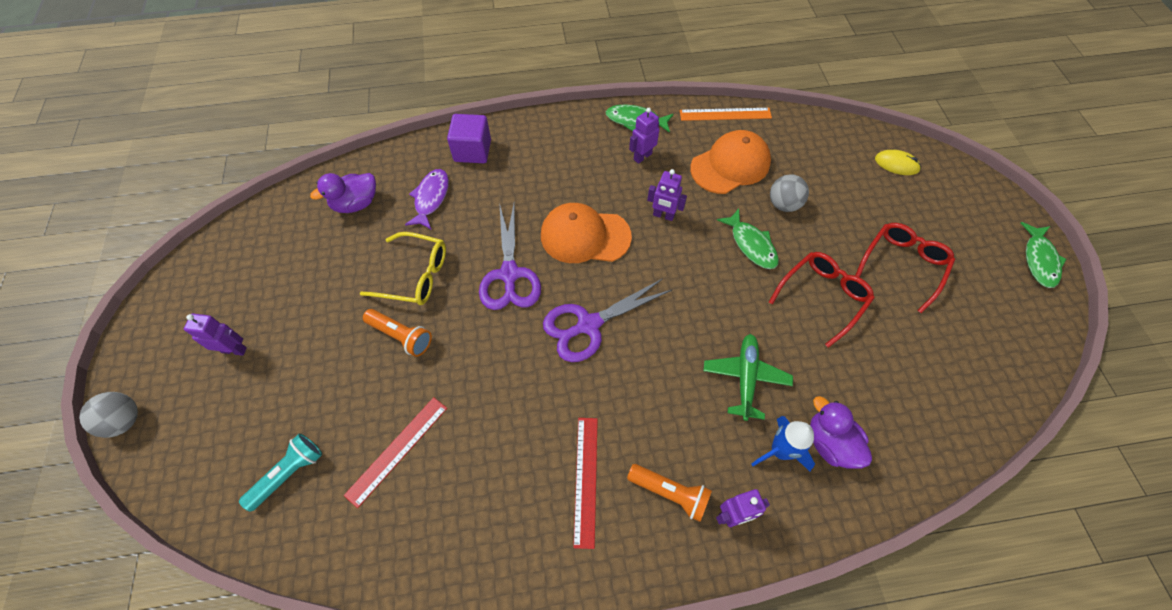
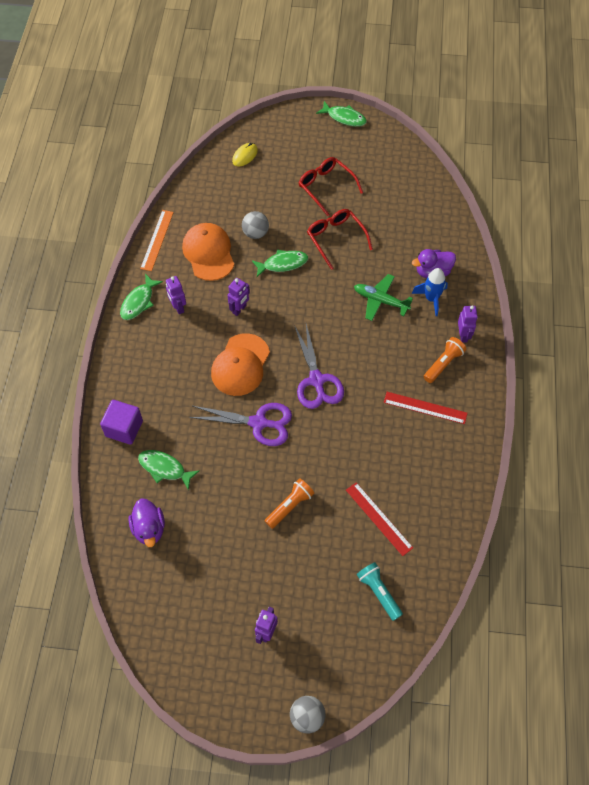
camera: 75 degrees left, 0 degrees up
yellow glasses [360,232,446,305] -> none
purple fish [405,169,449,229] -> green fish [138,450,200,490]

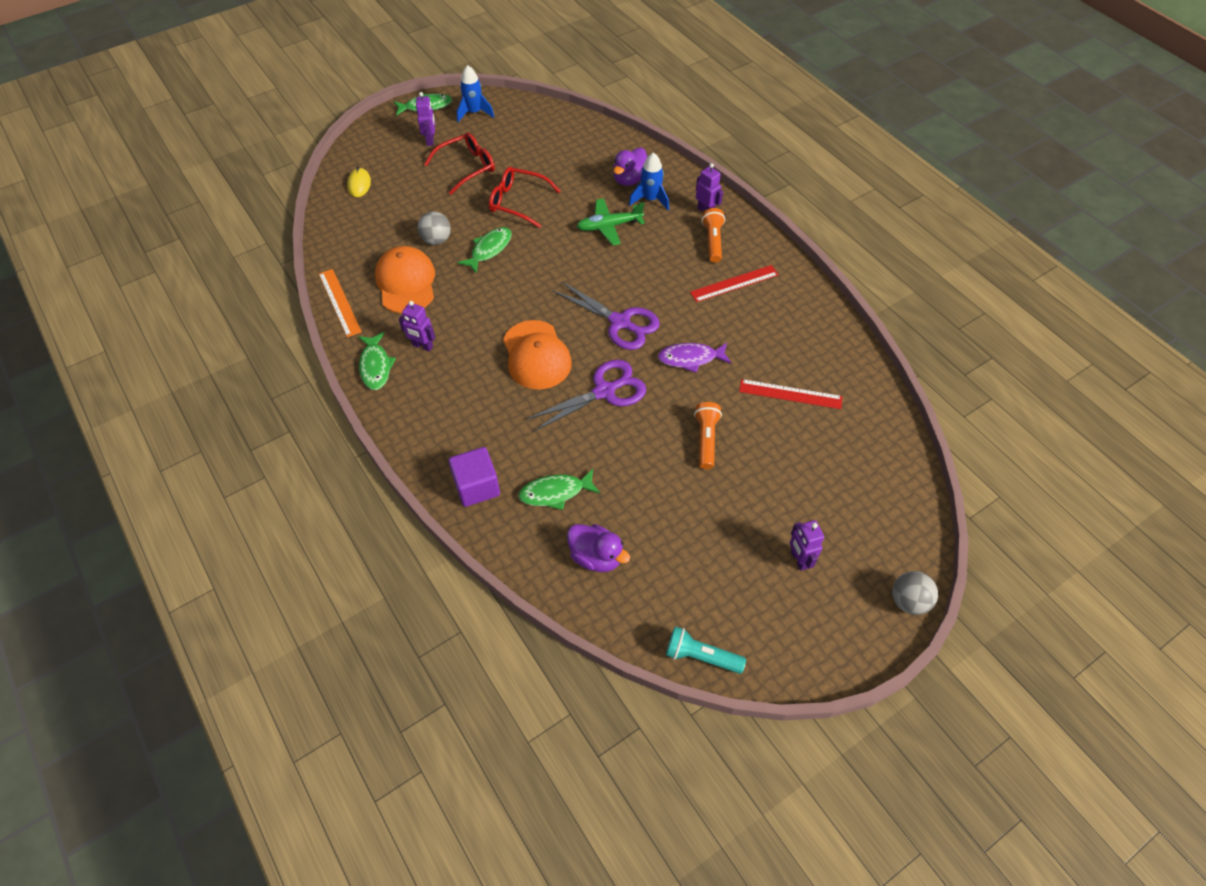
camera: 40 degrees left, 5 degrees down
orange cap [182,223,234,281] -> orange cap turned 45 degrees clockwise [375,246,435,314]
purple robot [228,278,250,316] -> purple robot moved to [416,92,435,146]
red glasses [299,157,363,216] -> red glasses turned 135 degrees clockwise [424,132,495,195]
turquoise flashlight [357,562,403,621] -> turquoise flashlight moved to [666,626,746,674]
none -> blue rocket [457,65,494,122]
none -> purple fish [658,343,731,373]

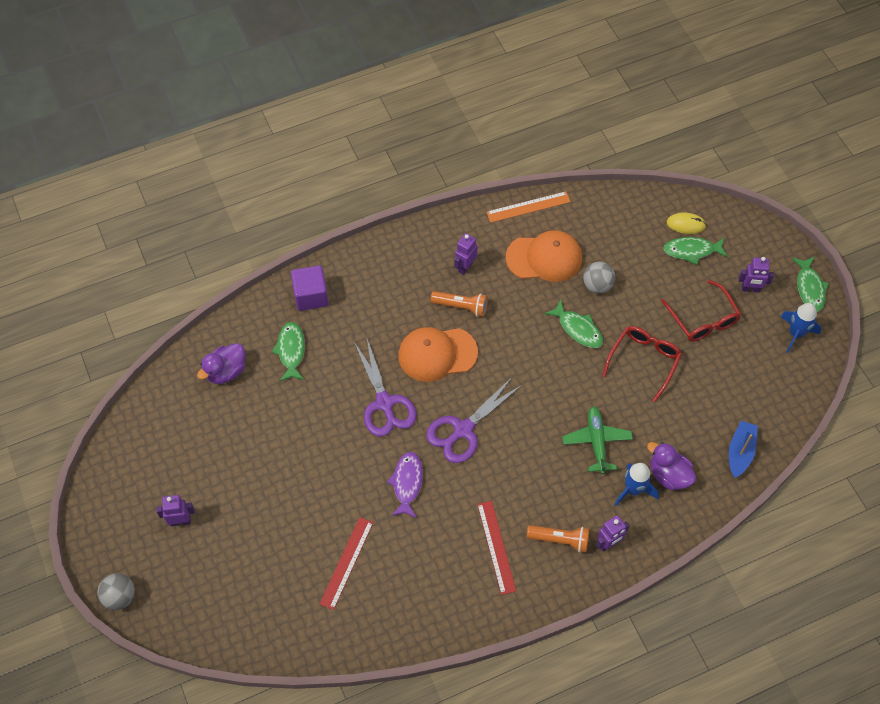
camera: 100 degrees right, 5 degrees up
green fish [358,332,396,390] -> green fish moved to [663,237,728,265]
turquoise flashlight [666,626,746,674] -> none
orange flashlight [694,402,722,469] -> orange flashlight moved to [431,291,488,317]
none -> blue boat [729,421,758,478]

